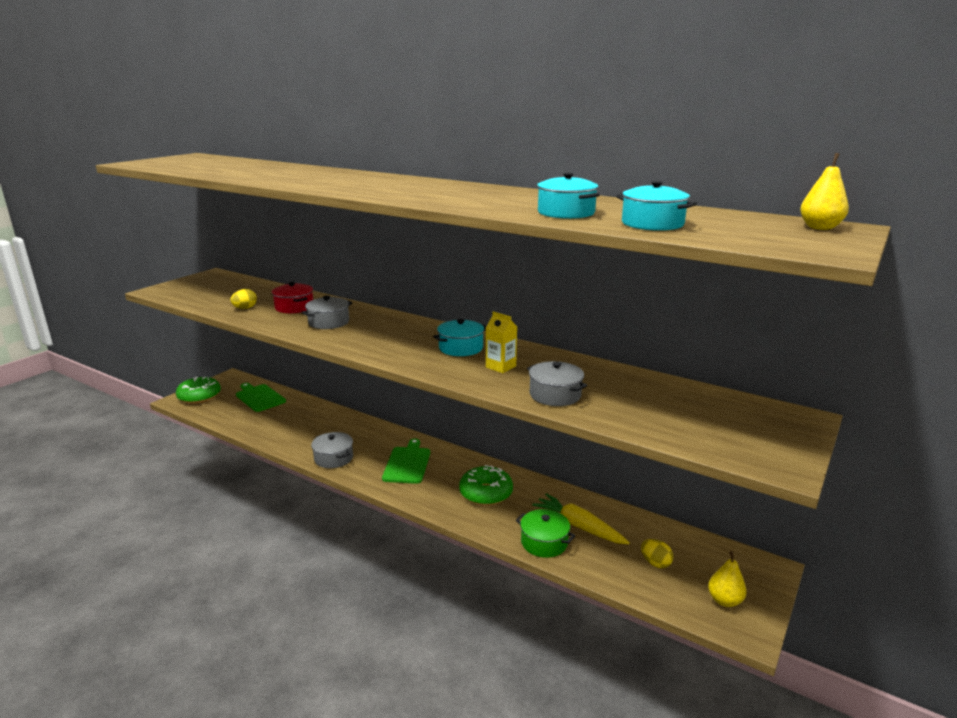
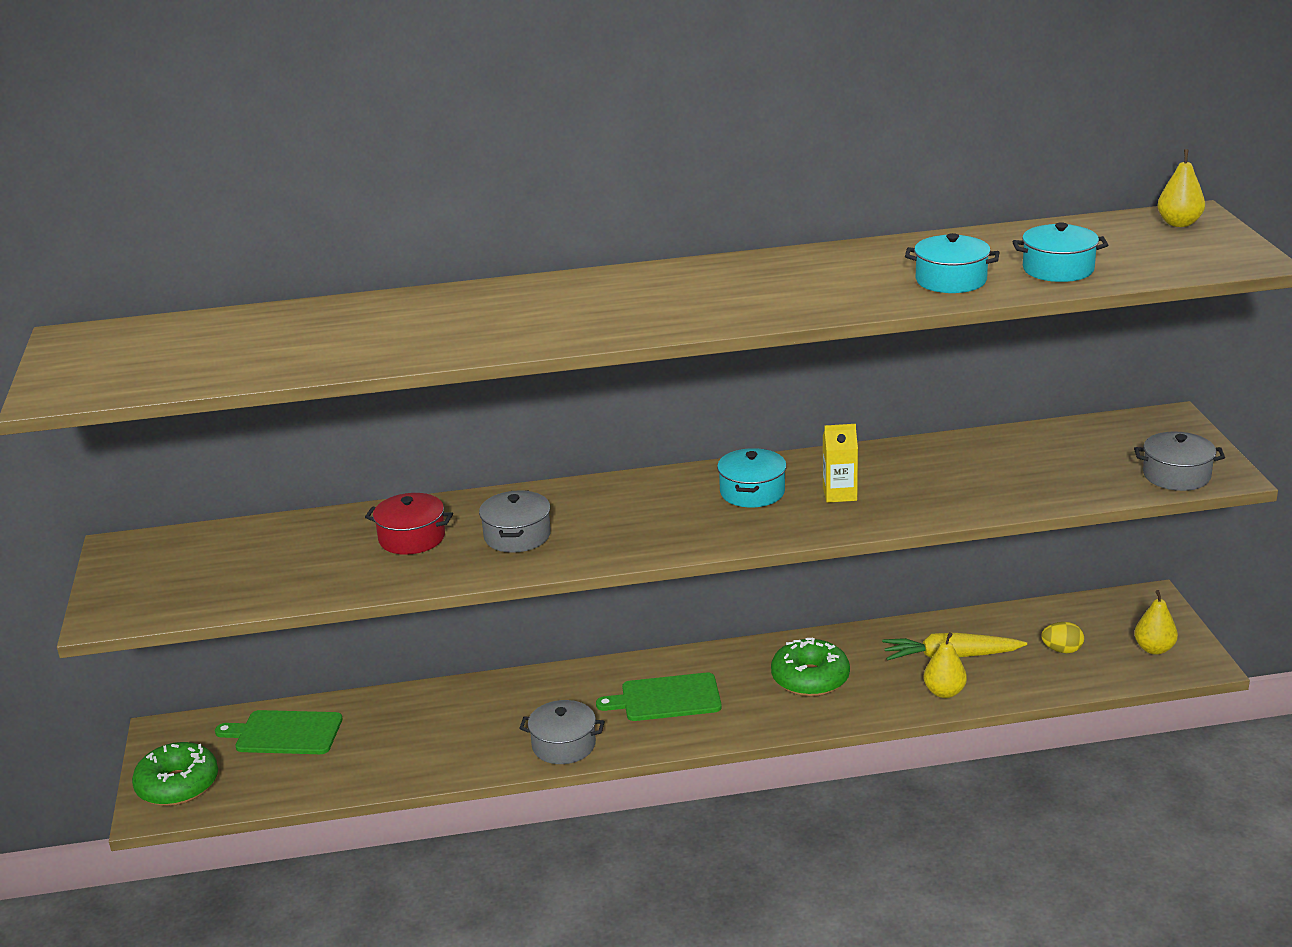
camera: 40 degrees left, 5 degrees up
yellow egg [230,289,257,309] -> none
green cutting board [382,439,430,484] -> green cutting board turned 60 degrees counterclockwise [596,673,722,721]
green pot [516,509,575,558] -> yellow pear [924,632,967,698]
grey pot [527,361,587,406] -> grey pot moved to [1134,431,1225,491]

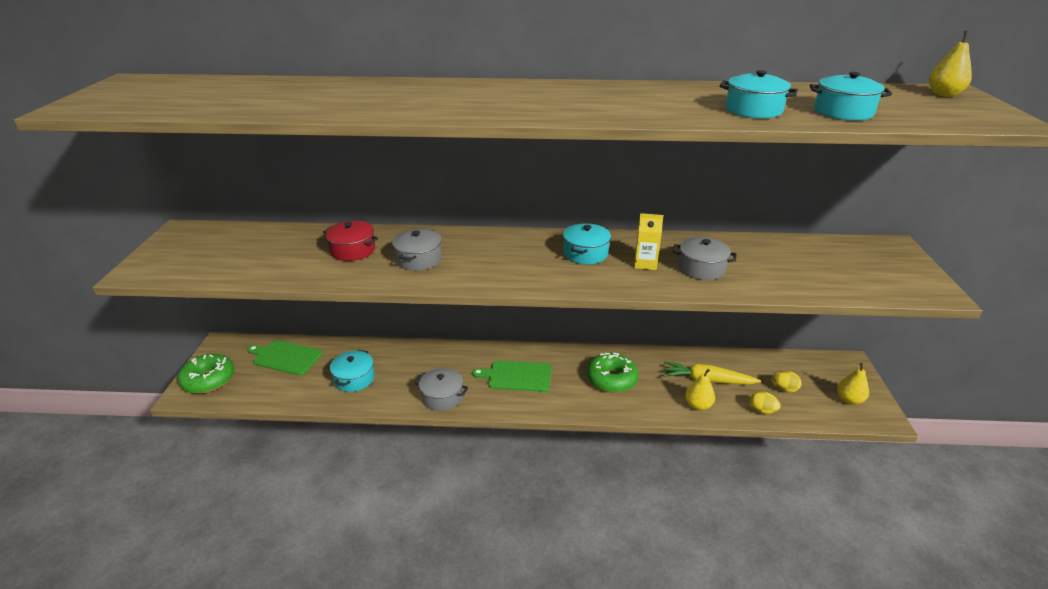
camera: 10 degrees right, 5 degrees up
grey pot [1134,431,1225,491] -> grey pot moved to [673,237,737,280]
none -> turquoise pot [330,350,375,392]
none -> yellow egg [749,391,781,414]

